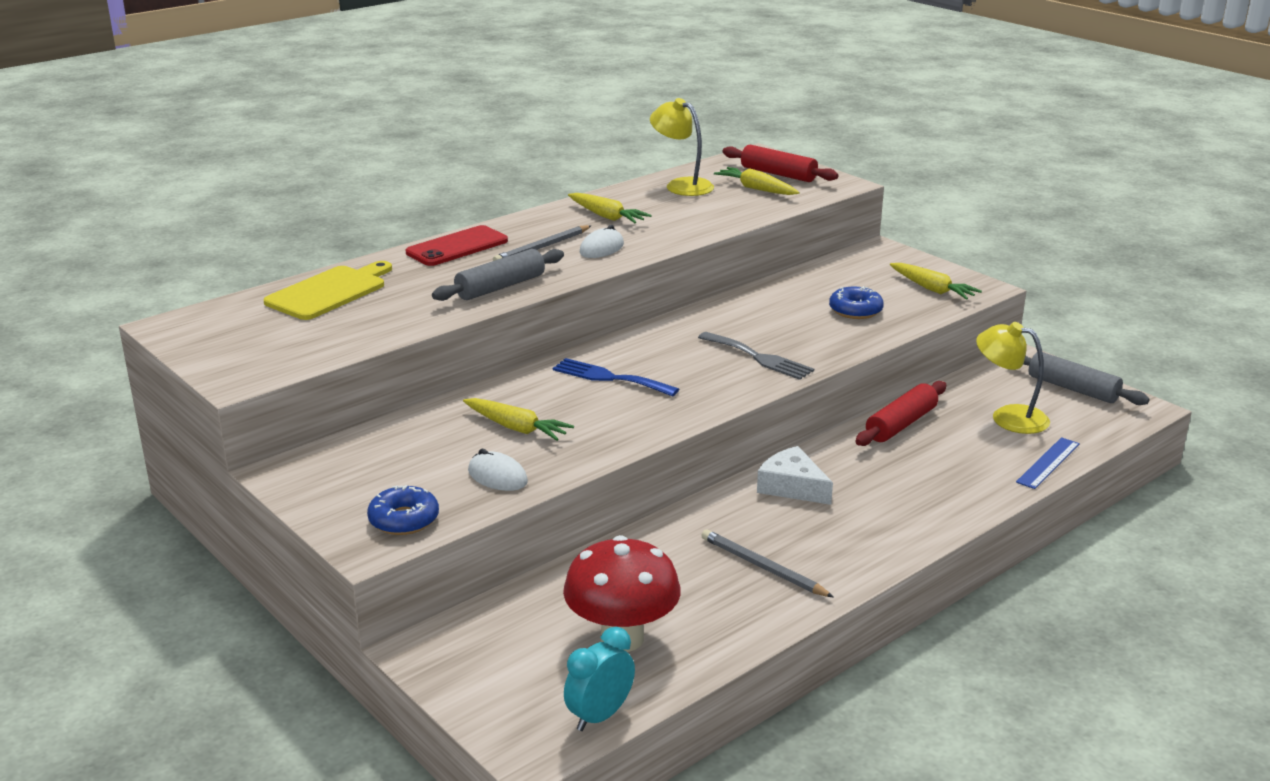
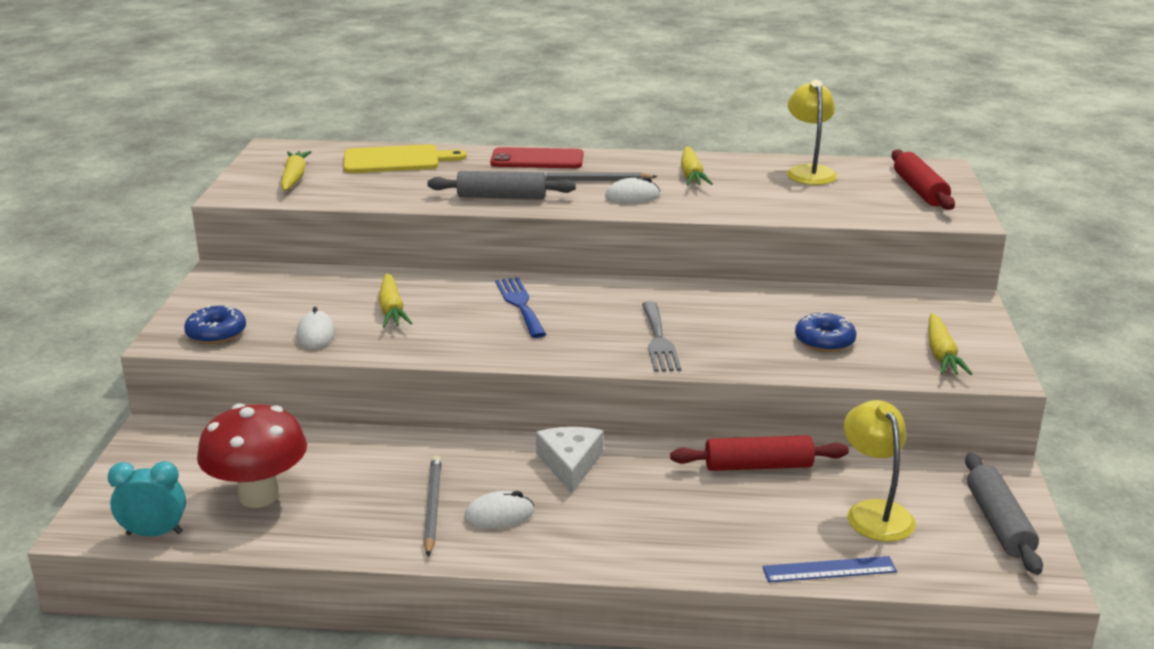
camera: 45 degrees right, 0 degrees up
yellow carrot [714,167,800,195] -> yellow carrot moved to [281,151,312,191]
none -> white mouse [464,491,535,529]

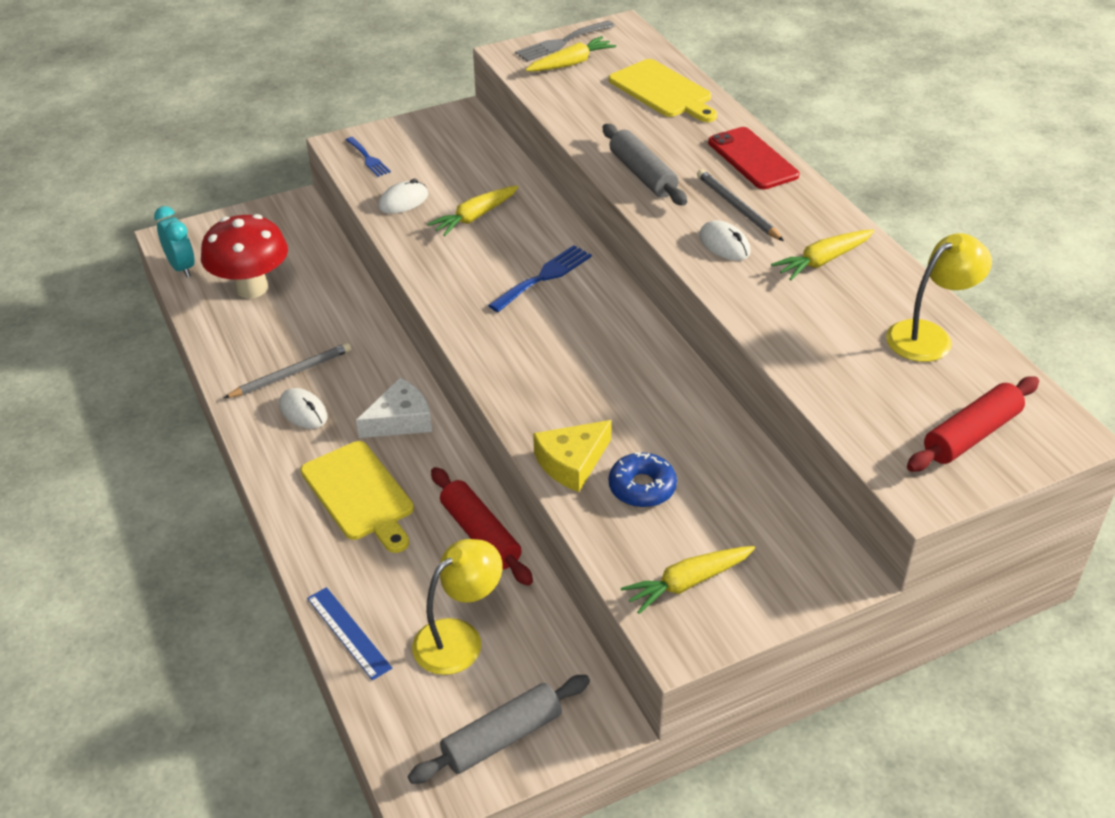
camera: 60 degrees right, 15 degrees up
blue donut [184,305,246,344] -> blue fork [346,137,391,177]
grey fork [642,301,681,372] -> grey fork moved to [515,21,615,62]
none -> yellow cutting board [301,441,414,553]
none -> yellow cheese [533,420,612,492]

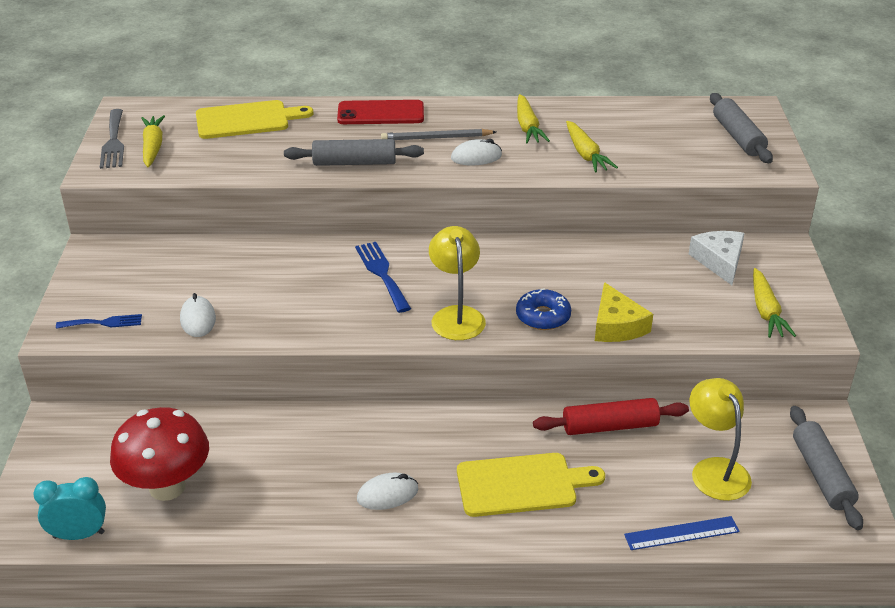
camera: 65 degrees left, 5 degrees down
grey pencil [224,343,351,398] -> none
white cheese [356,378,432,438] -> white cheese moved to [689,231,745,285]
yellow carrot [427,185,518,236] -> yellow carrot moved to [566,121,618,173]
blue donut [609,452,677,508] -> blue donut moved to [516,288,571,330]
yellow lamp [886,233,992,362] -> yellow lamp moved to [429,226,486,340]
red rolling pin [907,376,1039,472] -> grey rolling pin [710,93,773,163]

